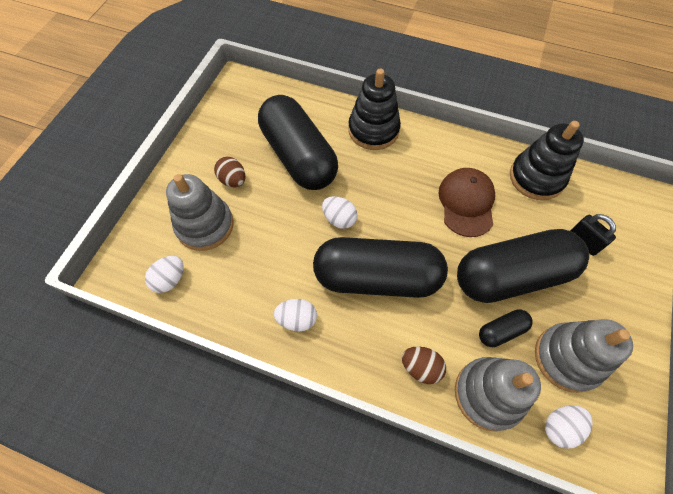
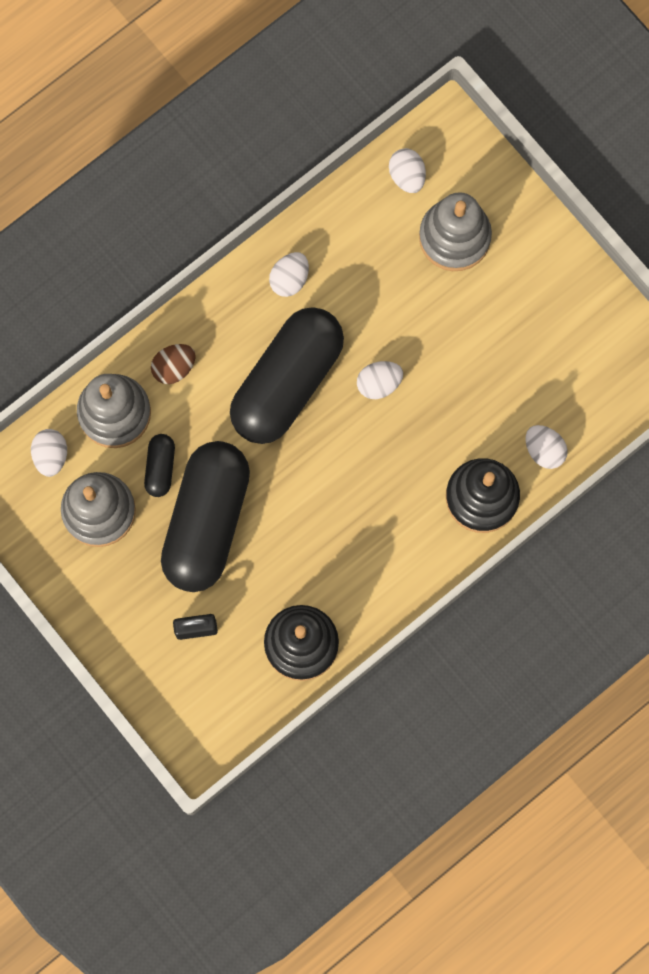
camera: 120 degrees right, 15 degrees up
brown egg [214,156,245,187] -> none
black capsule [258,95,338,190] -> none
brown cap [438,168,495,237] -> none
none -> white egg [526,425,568,469]

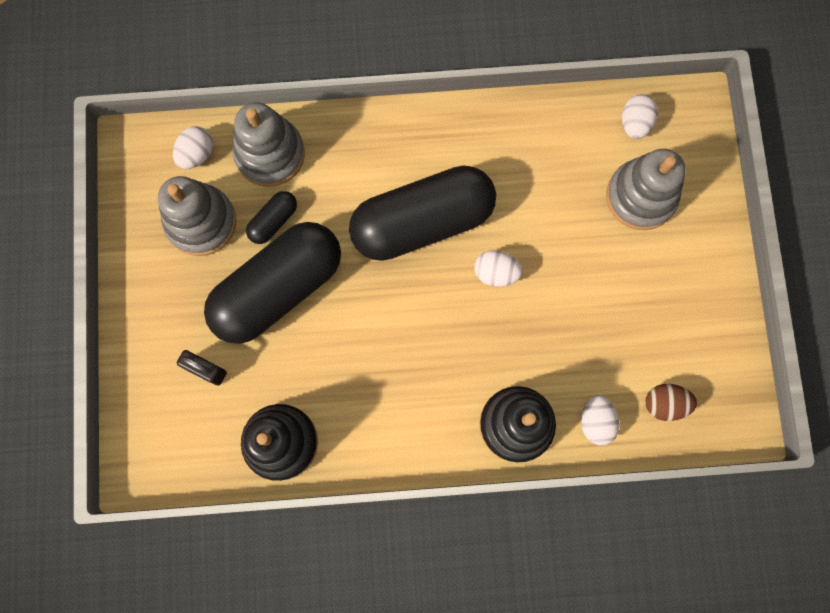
camera: 35 degrees right, 0 degrees up
brown egg [151,344,195,384] -> brown egg moved to [646,384,697,421]
white egg [269,252,309,297] -> none

